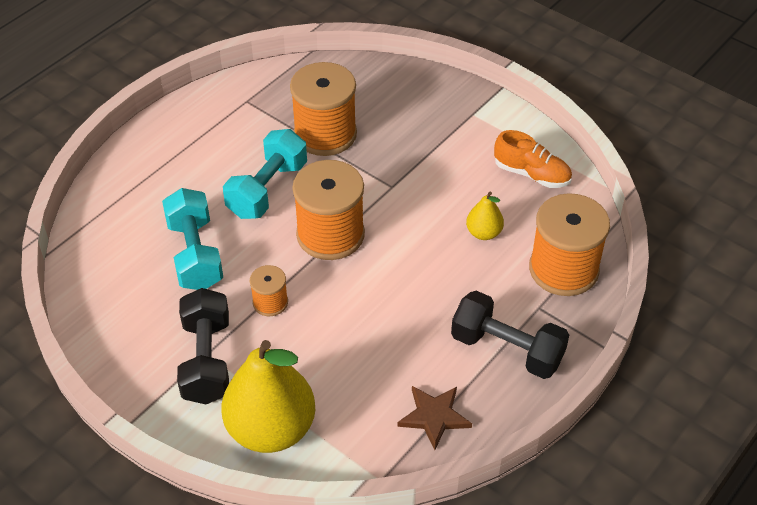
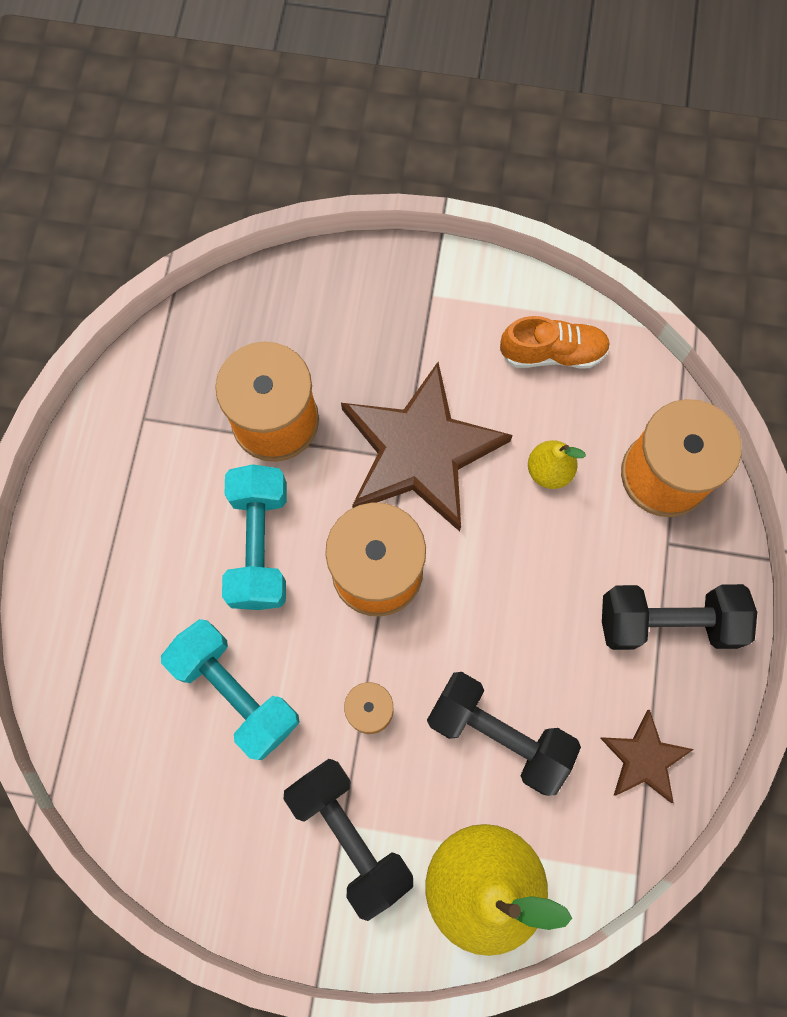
camera: 30 degrees left, 25 degrees up
none -> brown star [341,362,513,532]
none -> black dumbbell [427,672,581,796]

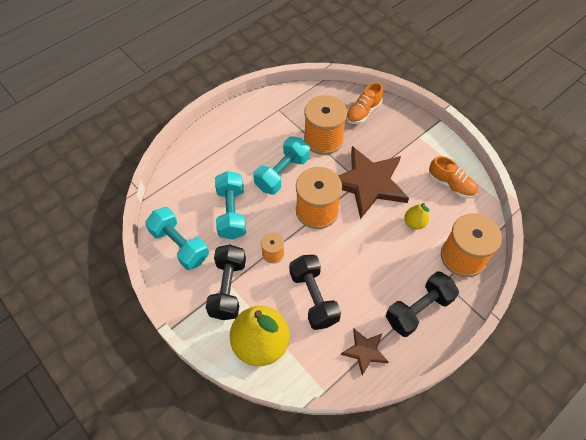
camera: 40 degrees right, 15 degrees down
black dumbbell [602,584,757,650] -> black dumbbell turned 75 degrees counterclockwise [386,271,459,337]
none -> turquoise dumbbell [145,207,209,270]
none -> orange shoe [346,82,383,124]

